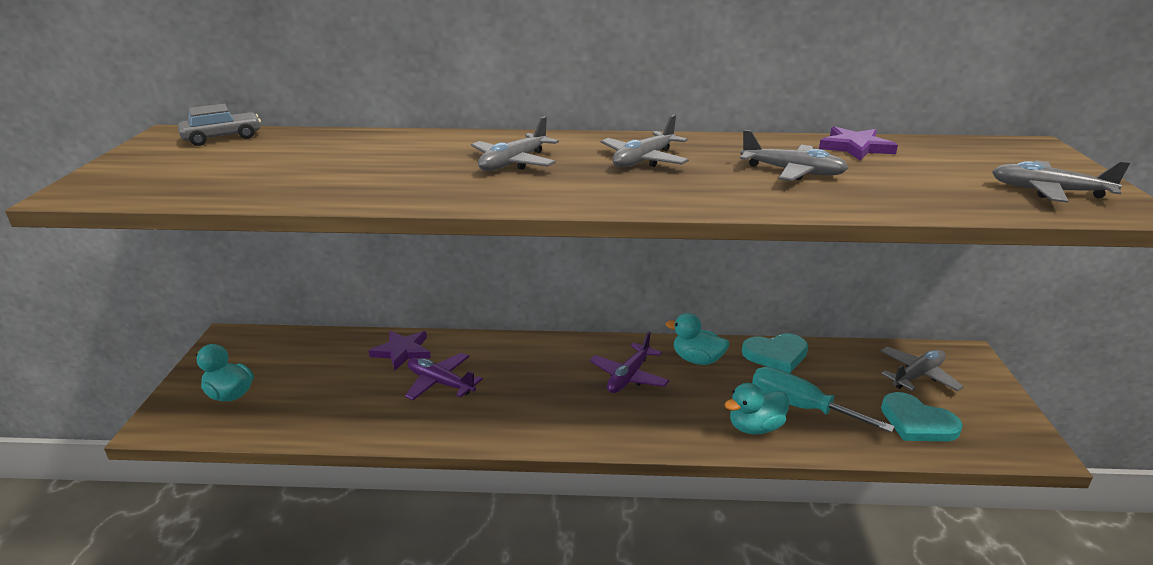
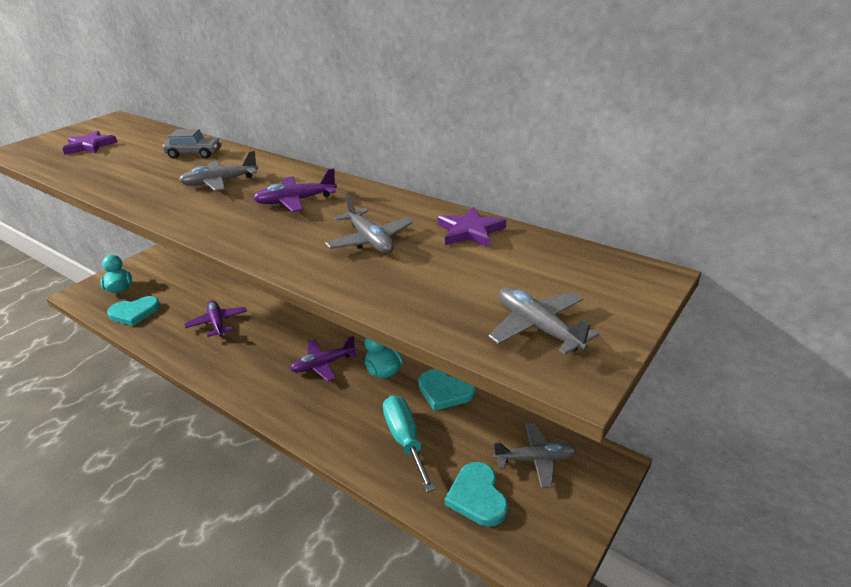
camera: 35 degrees right, 5 degrees up
grey car [178,104,261,146] -> grey car moved to [163,129,222,159]
purple star [369,330,431,371] -> purple star moved to [62,130,117,155]
grey plane [601,115,689,167] -> purple plane [253,168,337,212]
turquoise duck [724,383,789,435] -> none
none -> turquoise heart [107,296,160,326]

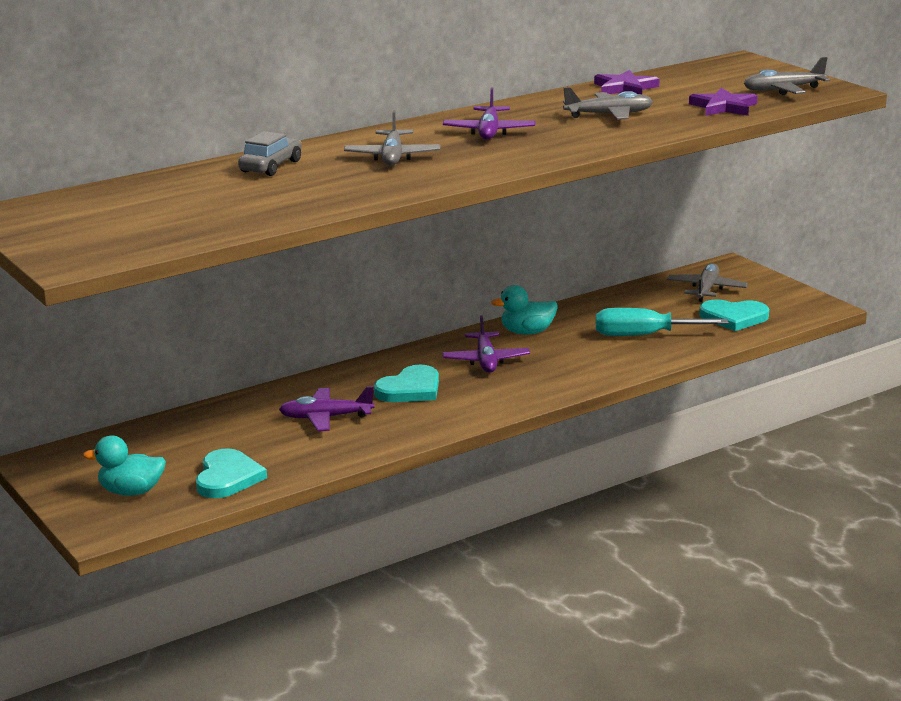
camera: 70 degrees left, 10 degrees down
purple star [62,130,117,155] -> purple star moved to [689,88,758,116]
turquoise heart [418,370,475,411] -> turquoise heart moved to [374,365,439,402]

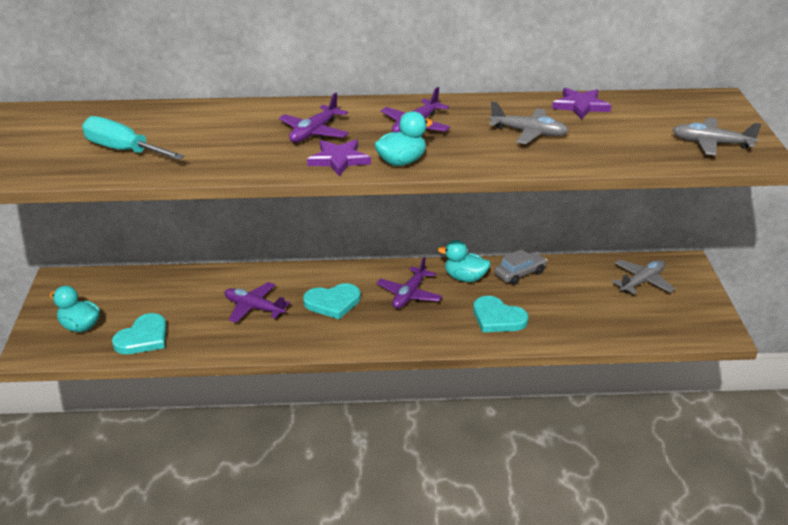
camera: 30 degrees right, 10 degrees up
grey car [238,131,302,176] -> grey car moved to [494,249,547,285]
grey plane [344,110,441,166] -> purple plane [279,93,349,143]
turquoise screwdriver [596,308,729,336] -> turquoise screwdriver moved to [82,116,185,160]
purple star [689,88,758,116] -> purple star moved to [307,139,371,176]
turquoise heart [699,299,769,331] -> turquoise heart moved to [473,296,528,332]
none -> turquoise duck [374,111,433,166]

